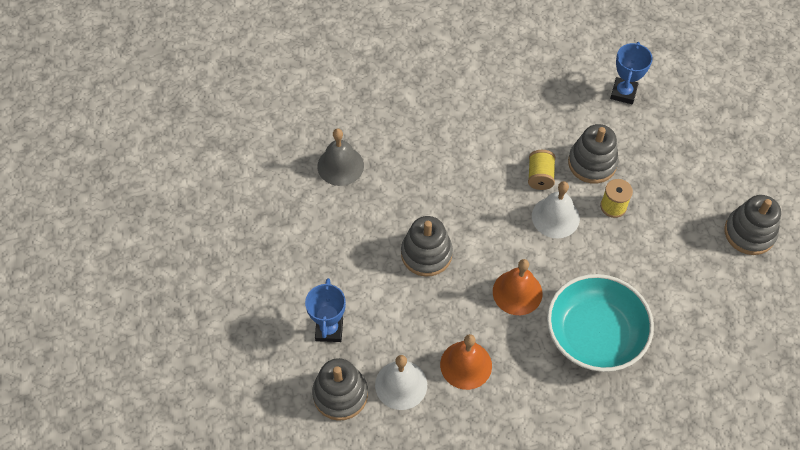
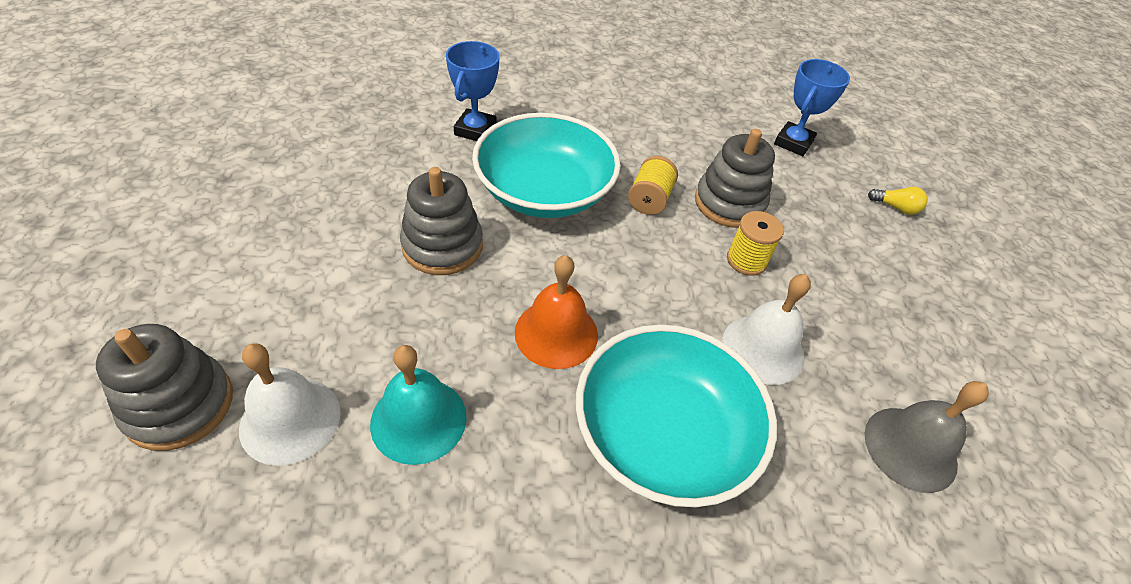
camera: 10 degrees right, 10 degrees down
blue trophy [305,278,346,342] -> blue trophy moved to [446,41,500,141]
grey bell [317,129,364,186] -> grey bell moved to [865,381,989,493]
orange bell [440,334,492,390] -> turquoise bell [370,345,467,465]
white bell [532,181,580,238] -> white bell moved to [722,274,811,385]
grey stacking toy [724,195,781,255] -> none
none -> turquoise bowl [472,113,621,218]
none -> yellow light bulb [868,187,928,215]

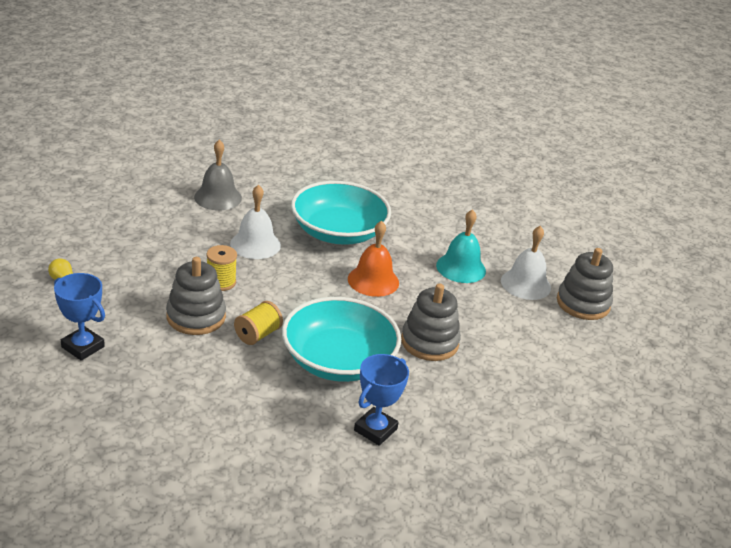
camera: 160 degrees left, 15 degrees down
blue trophy [774,59,850,156] -> blue trophy turned 75 degrees clockwise [54,273,105,361]

